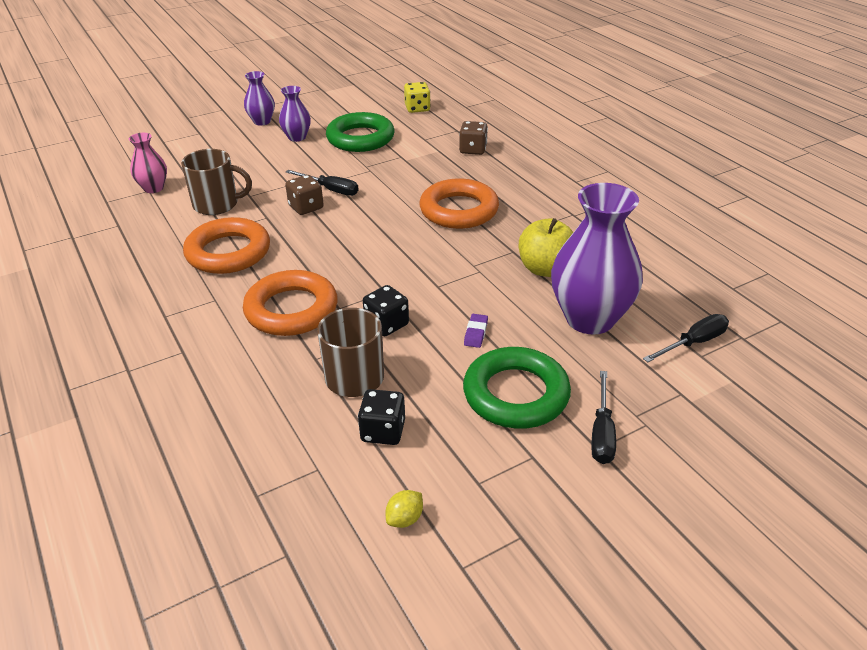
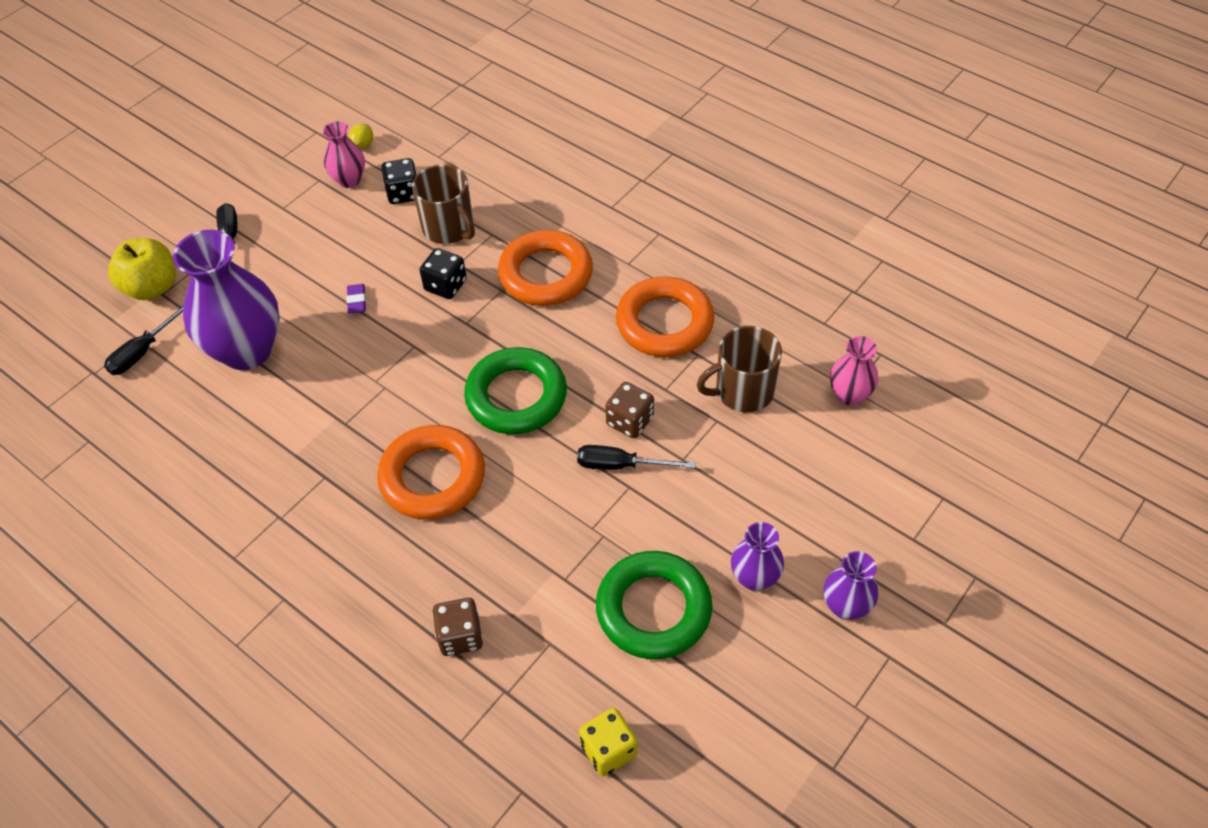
camera: 160 degrees right, 15 degrees up
green ring [463,347,571,429] -> green ring moved to [464,347,567,434]
yellow apple [519,218,573,277] -> yellow apple moved to [108,238,176,300]
none -> pink vase [323,121,365,188]

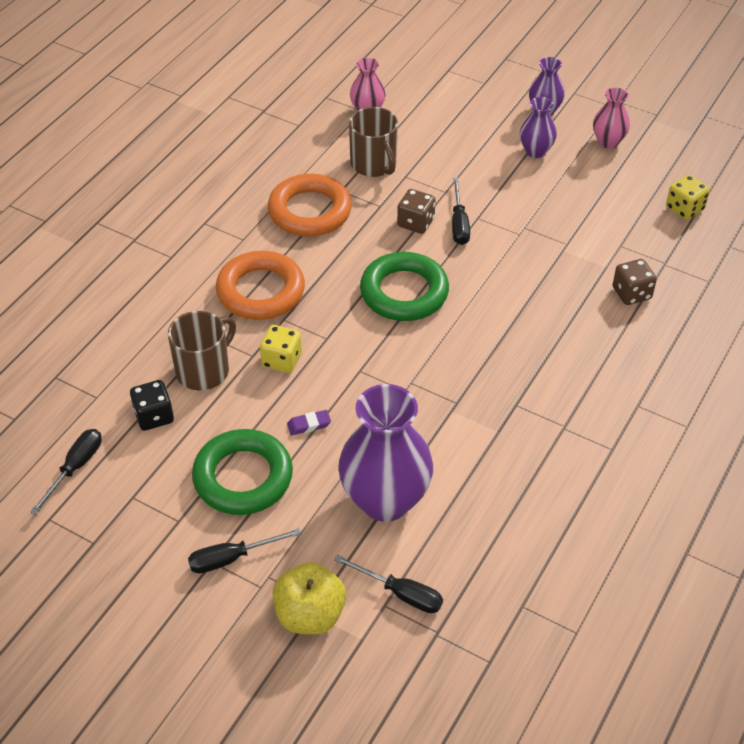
camera: 100 degrees left, 5 degrees down
pink vase [323,121,365,188] -> pink vase moved to [593,88,630,149]
yellow lemon [348,124,373,149] -> black screwdriver [30,429,102,515]
orange ring [377,425,485,519] -> none
black dice [420,248,467,299] -> yellow dice [260,325,302,373]
green ring [596,551,712,659] -> green ring moved to [192,429,293,515]

